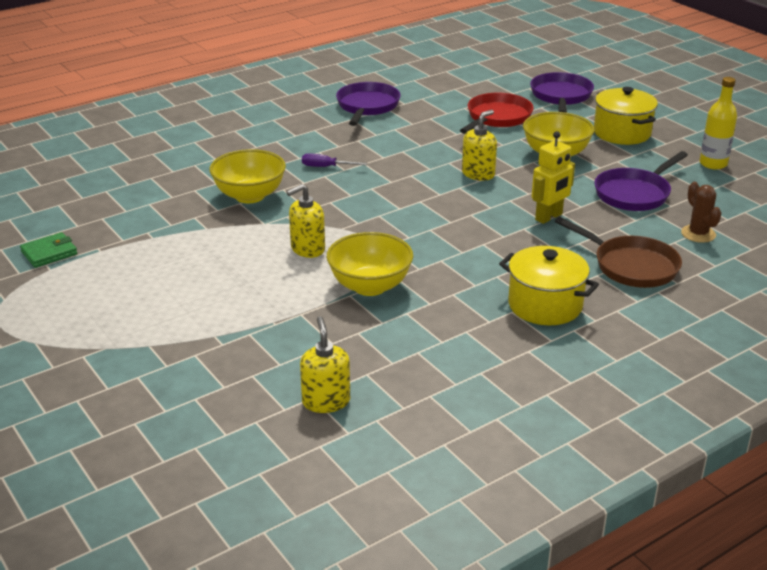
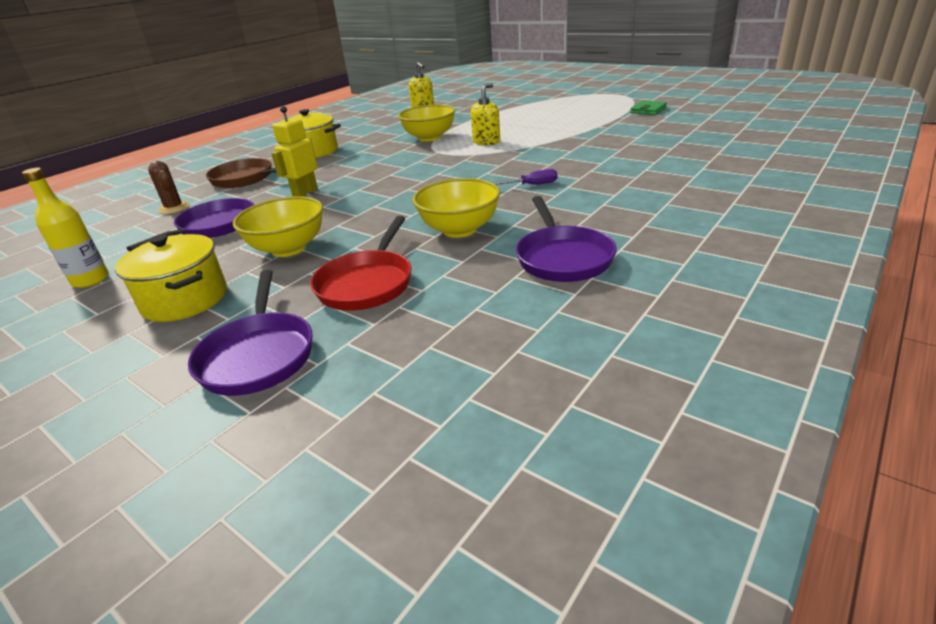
camera: 165 degrees right, 0 degrees up
yellow bowl [210,149,286,203] -> yellow bowl moved to [413,178,500,238]
yellow soap dispenser [462,110,497,181] -> none

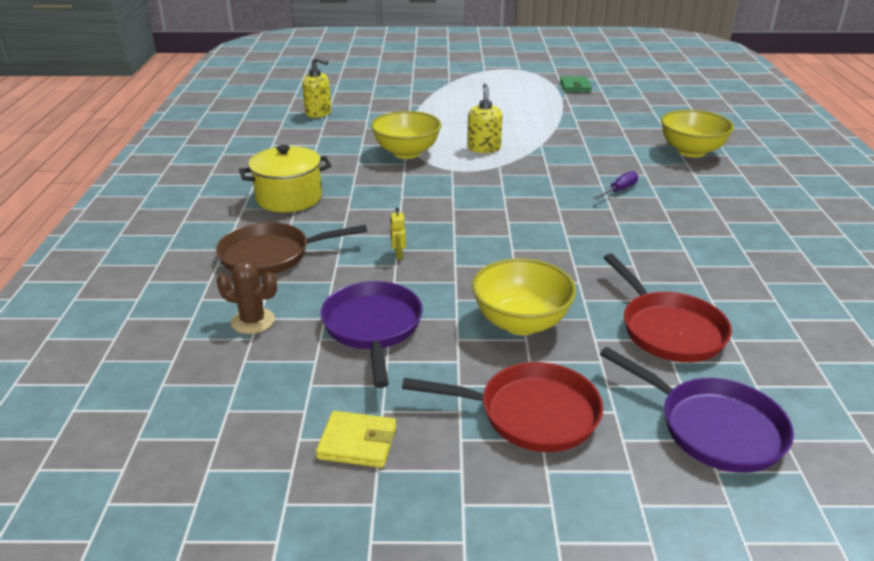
camera: 40 degrees left, 0 degrees up
yellow bottle [22,167,109,288] -> yellow wallet [316,411,396,468]
yellow pot [115,234,227,322] -> red pan [402,362,603,452]
yellow robot [271,106,318,197] -> yellow robot [390,208,406,259], size x0.50
yellow bowl [413,178,500,238] -> yellow bowl moved to [661,110,734,157]
purple pan [516,196,617,282] -> none

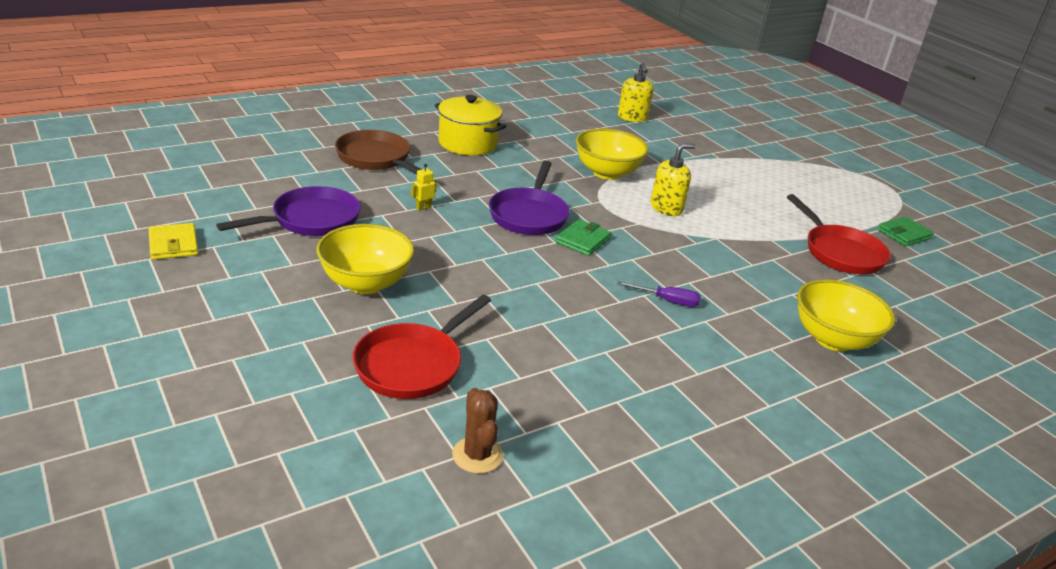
camera: 55 degrees right, 0 degrees up
brown cactus [216,261,277,334] -> brown cactus moved to [452,388,503,474]
red pan [402,362,603,452] -> red pan moved to [787,194,891,274]
purple pan [600,347,794,473] -> purple pan moved to [489,161,570,235]
none -> green wallet [555,219,611,256]

